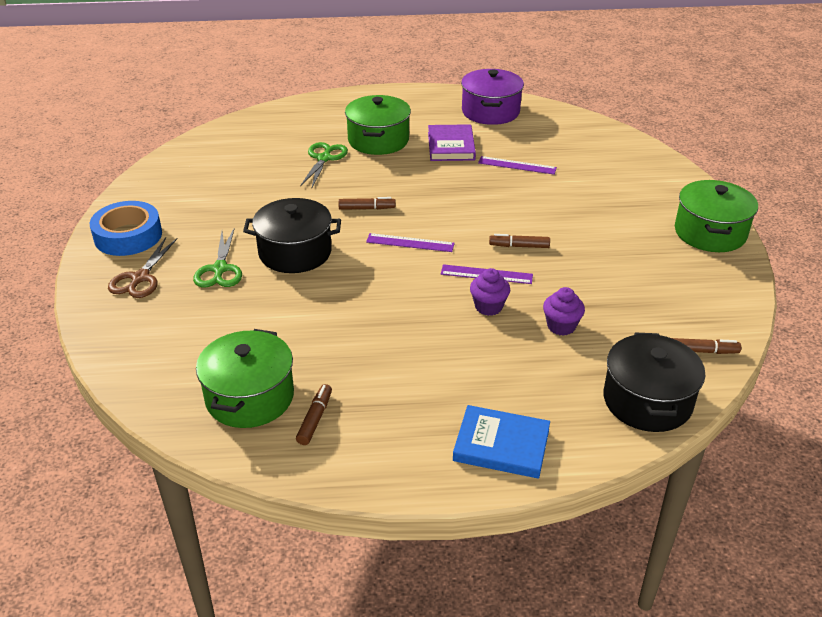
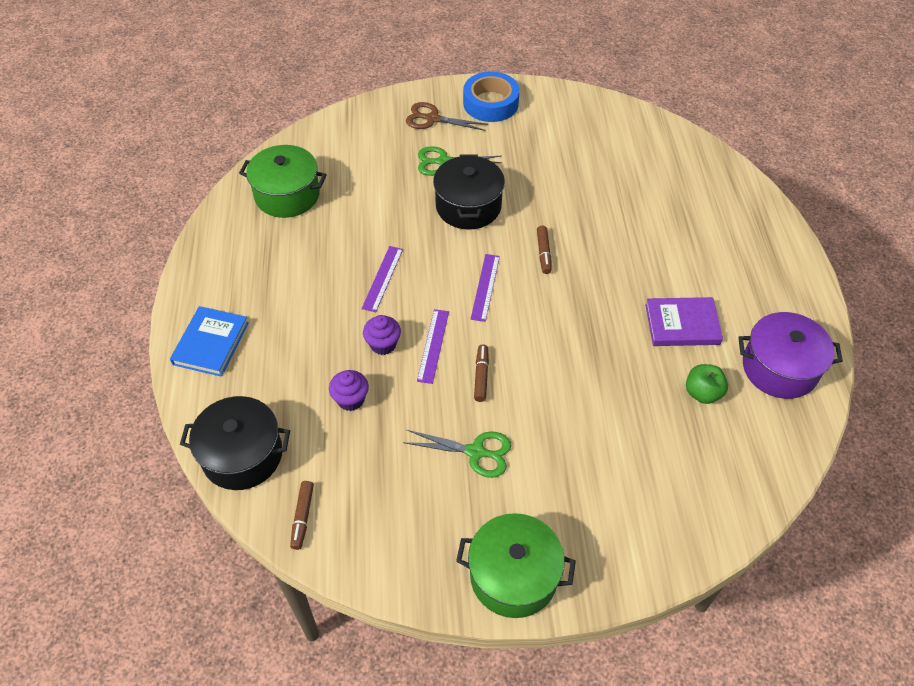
camera: 90 degrees right, 15 degrees up
brown marker [296,384,332,445] -> none
green scissors [300,142,348,187] -> green scissors moved to [403,430,511,478]
green pot [345,95,411,155] -> none
purple ruler [478,156,557,175] -> purple ruler moved to [362,246,403,312]
none -> green apple [686,364,728,404]

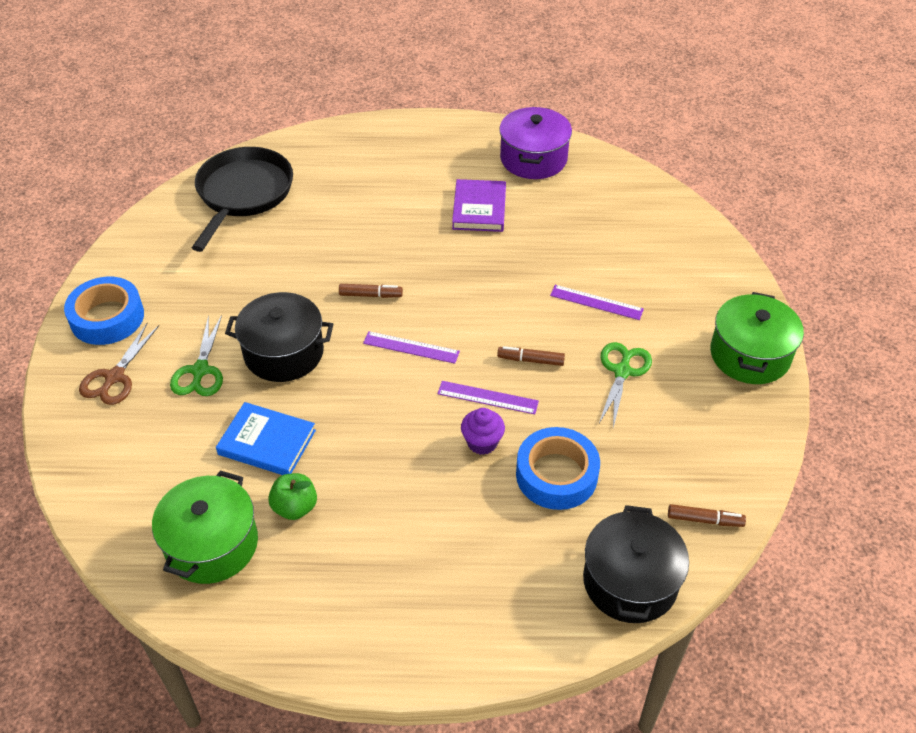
camera: 85 degrees left, 5 degrees down
blue book [170,306,249,377] -> blue book moved to [216,402,316,475]
purple cupcake [329,370,369,411] -> blue tape [516,427,600,510]
purple ruler [362,246,403,312] -> purple ruler moved to [550,285,644,320]
green apple [686,364,728,404] -> green apple moved to [268,473,317,520]
none -> black pan [192,147,293,252]

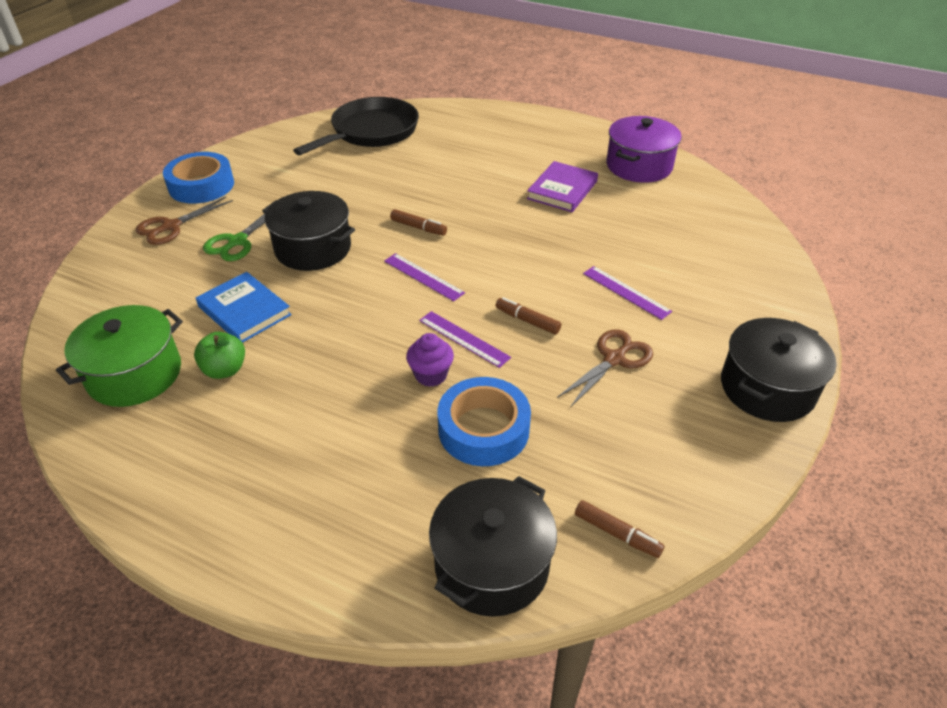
camera: 25 degrees right, 5 degrees down
green scissors [599,342,652,428] -> brown scissors [557,329,653,407]
green pot [710,292,804,384] -> black pot [721,318,837,422]

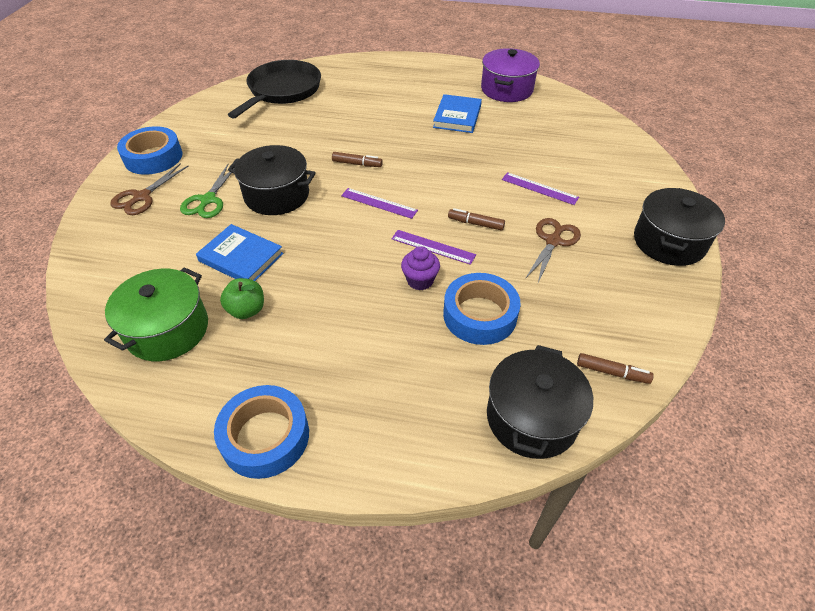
camera: 15 degrees left, 5 degrees up
purple book [527,161,598,212] -> blue book [433,94,482,133]
none -> blue tape [214,385,309,479]

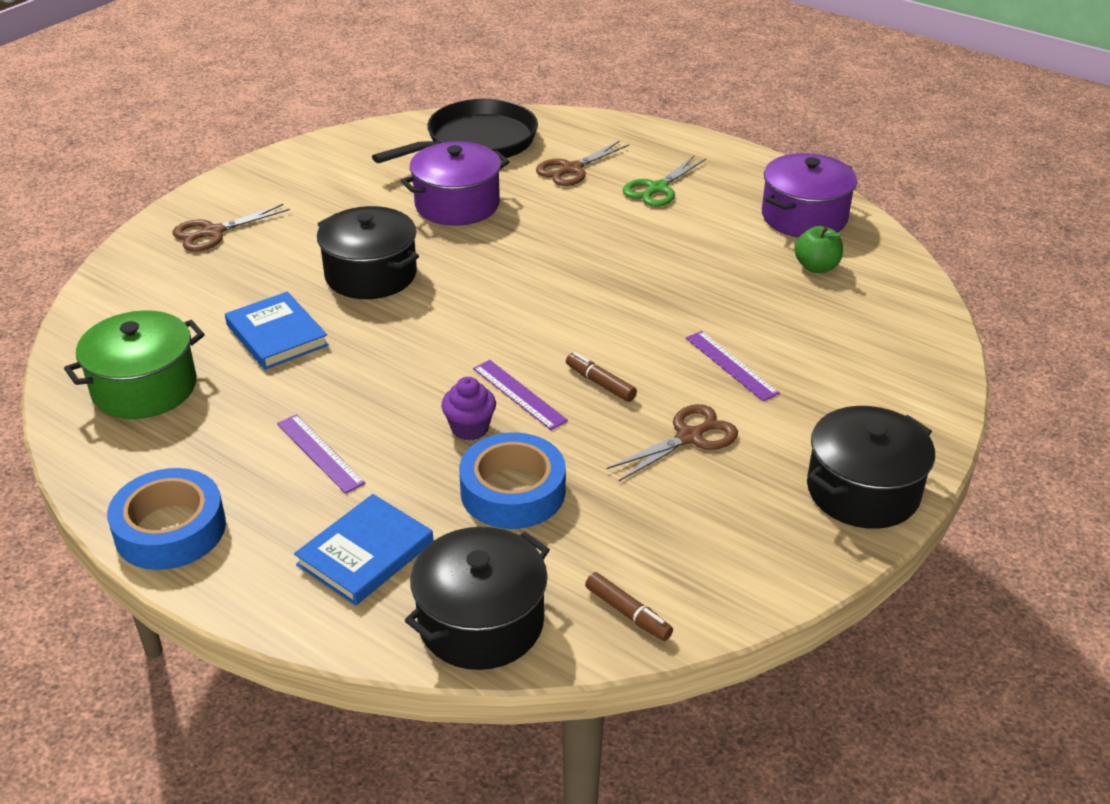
camera: 25 degrees right, 10 degrees down
blue tape [117,126,182,175] -> none
green scissors [180,164,234,218] -> green scissors moved to [623,156,706,207]
green apple [220,278,264,319] -> green apple moved to [794,226,843,273]
brown marker [332,152,383,167] -> none
purple ruler [341,188,418,219] -> purple ruler moved to [277,414,365,494]
blue book [433,94,482,133] -> blue book moved to [294,494,433,606]
none -> purple pot [401,142,510,226]
none -> brown scissors [536,141,630,186]

